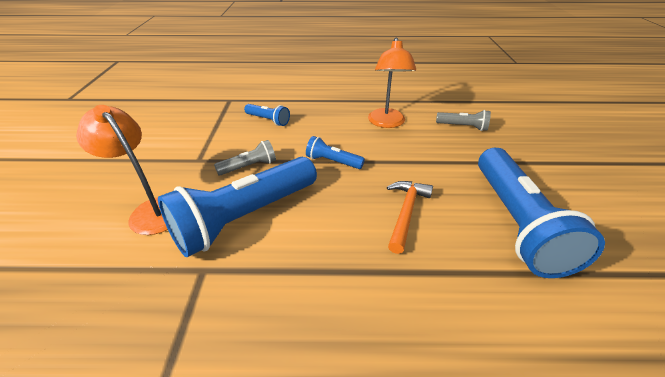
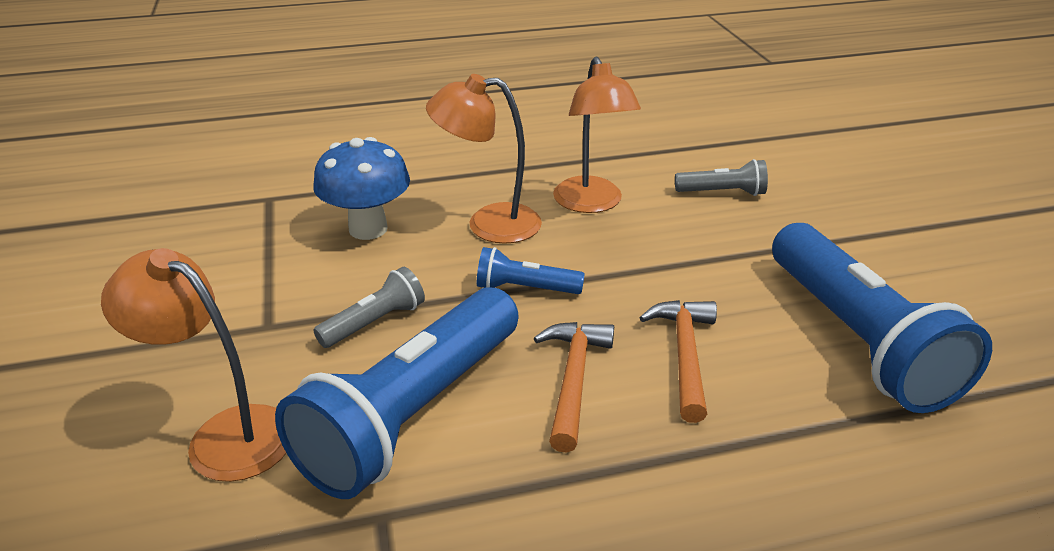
camera: 15 degrees left, 5 degrees down
blue flashlight [244,104,290,126] -> blue mushroom [313,137,410,240]
none -> orange lamp [426,74,542,244]
none -> orange hammer [534,322,614,453]

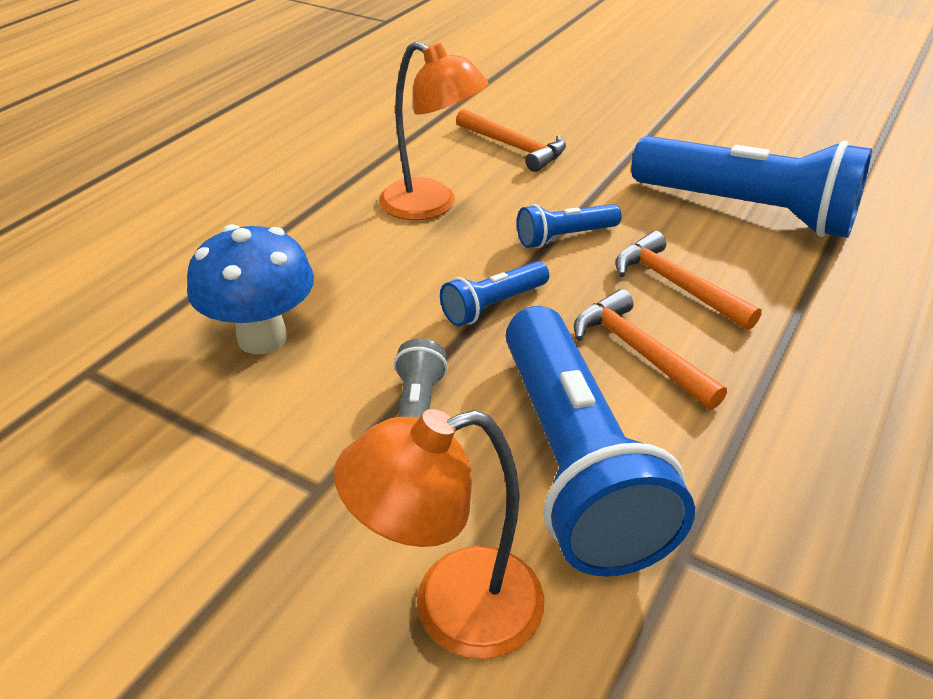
camera: 45 degrees left, 5 degrees up
orange lamp [426,74,542,244] -> none
grey flashlight [675,159,768,196] -> orange hammer [456,109,566,172]
none -> blue flashlight [517,204,622,248]

